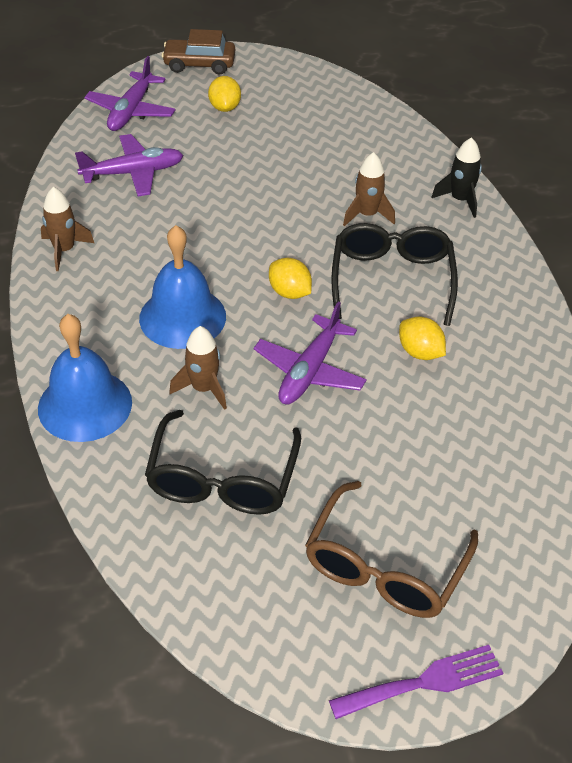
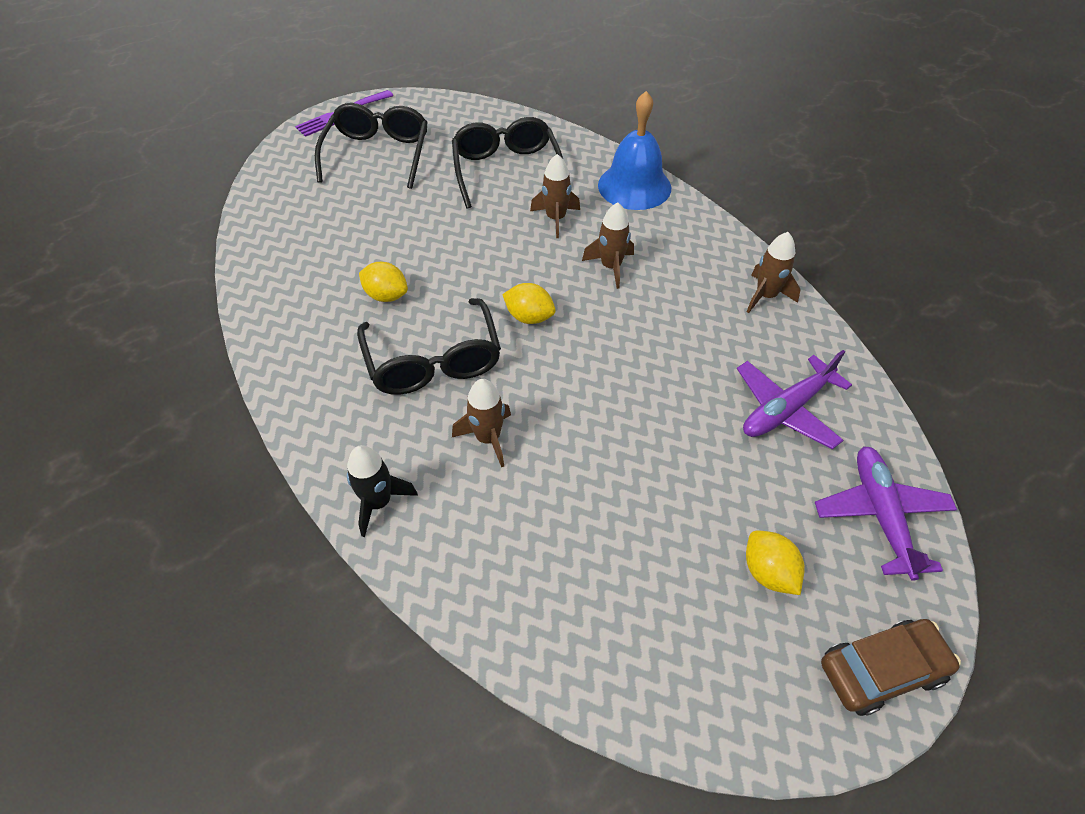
camera: 160 degrees right, 5 degrees up
blue bell [139,225,226,349] -> brown rocket [582,202,634,289]
purple plane [254,301,367,405] -> none
brown glasses [305,481,478,618] -> black glasses [315,103,428,189]

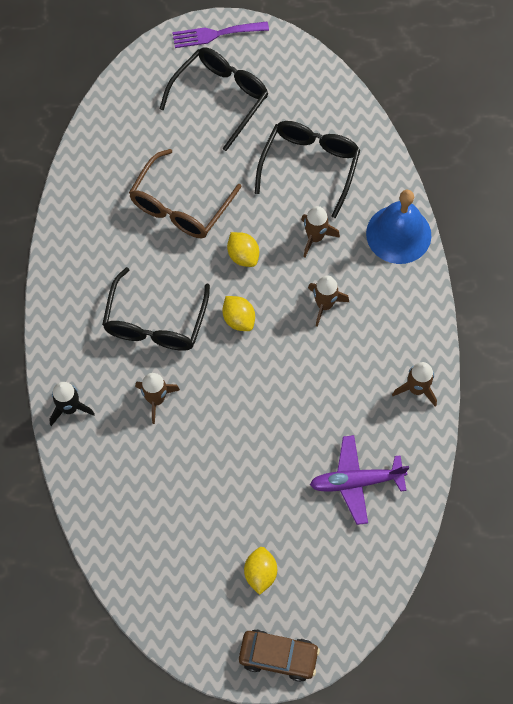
camera: 30 degrees right, 15 degrees up
yellow lemon [359,262,408,302] -> yellow lemon moved to [227,232,259,267]
purple plane [815,446,957,581] -> none
none -> brown glasses [129,149,242,238]

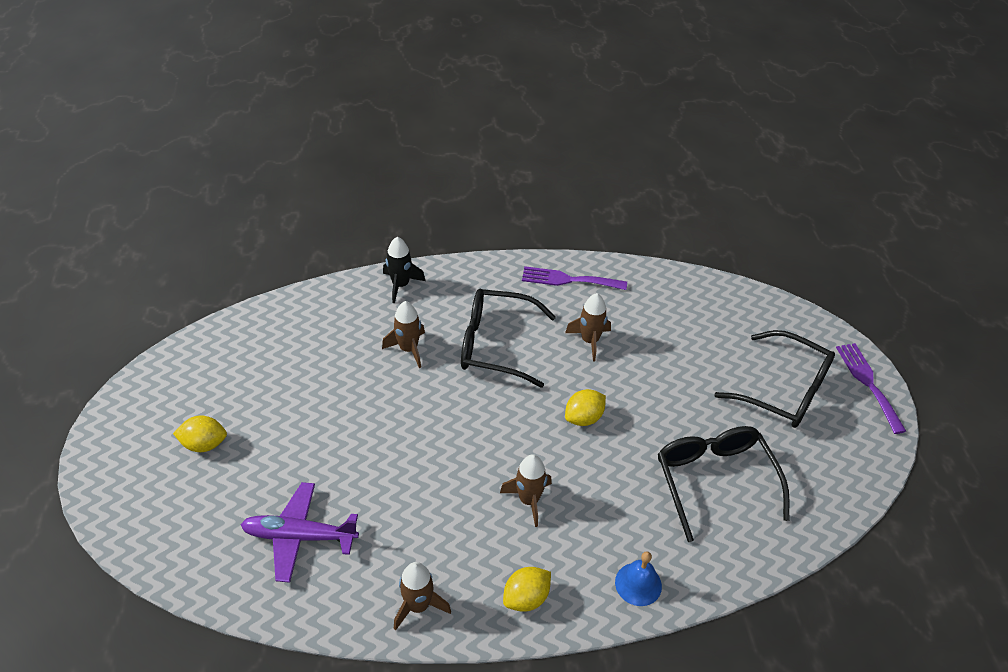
camera: 85 degrees right, 20 degrees down
brown glasses [129,149,242,238] -> none
yellow lemon [222,296,255,331] -> yellow lemon moved to [503,567,551,612]
brown car [239,630,320,682] -> none
black glasses [255,121,360,218] -> black glasses turned 120 degrees counterclockwise [658,426,789,542]
brown rocket [301,206,340,257] -> brown rocket moved to [565,293,611,361]
purple plane [310,435,409,525] -> purple plane turned 75 degrees counterclockwise [240,482,359,583]
blue bell [366,190,431,264] -> blue bell [615,551,662,606], size x0.54
none -> purple fork [522,266,627,290]

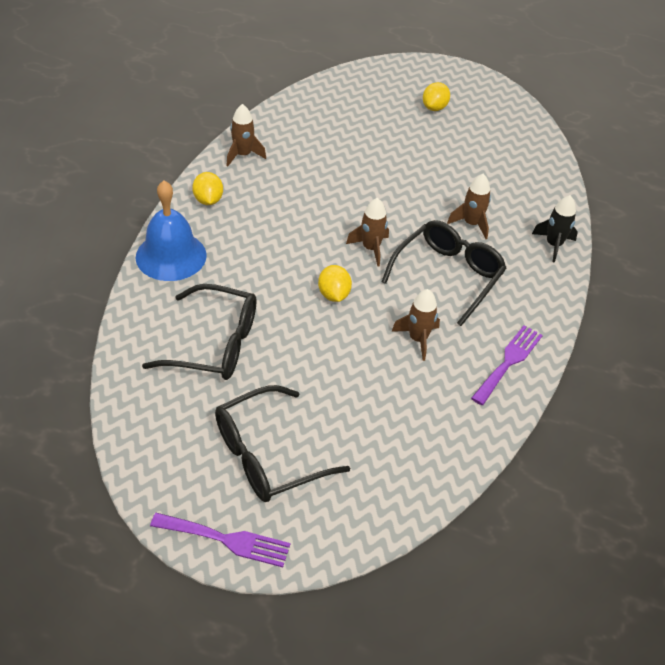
camera: 115 degrees right, 0 degrees up
purple plane [240,482,359,583] -> none
brown rocket [500,454,552,527] -> brown rocket moved to [346,198,389,267]
blue bell [615,551,662,606] -> blue bell [136,181,207,281], size x1.86

